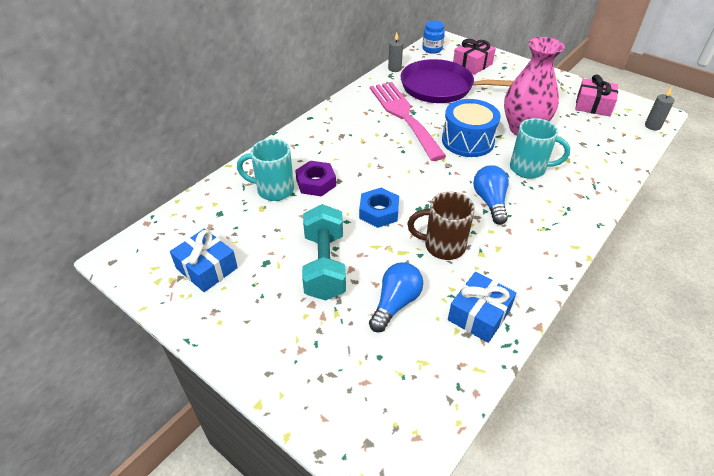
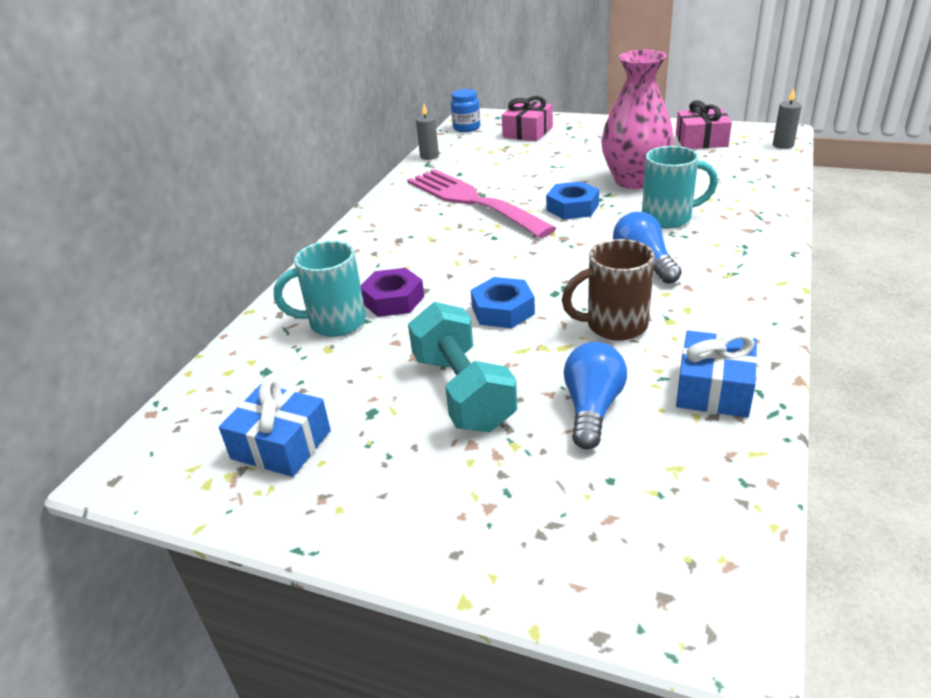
camera: 15 degrees left, 10 degrees down
purple pan [400,59,514,103] -> none
blue drum [442,99,501,157] -> blue nut [546,181,599,219]

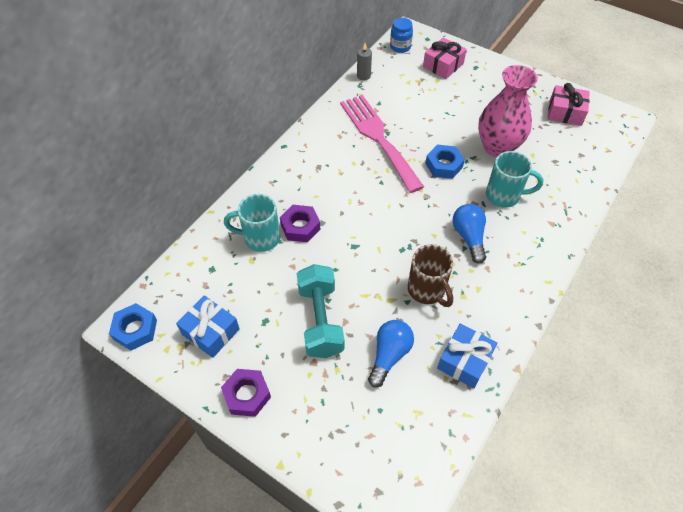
camera: 10 degrees right, 20 degrees up
blue nut [471,277,535,328] -> blue nut moved to [109,303,157,350]
brown mug [562,239,655,341] -> brown mug turned 120 degrees counterclockwise [408,244,453,307]
grey candle [773,88,802,149] -> none
none -> purple nut [221,369,271,417]

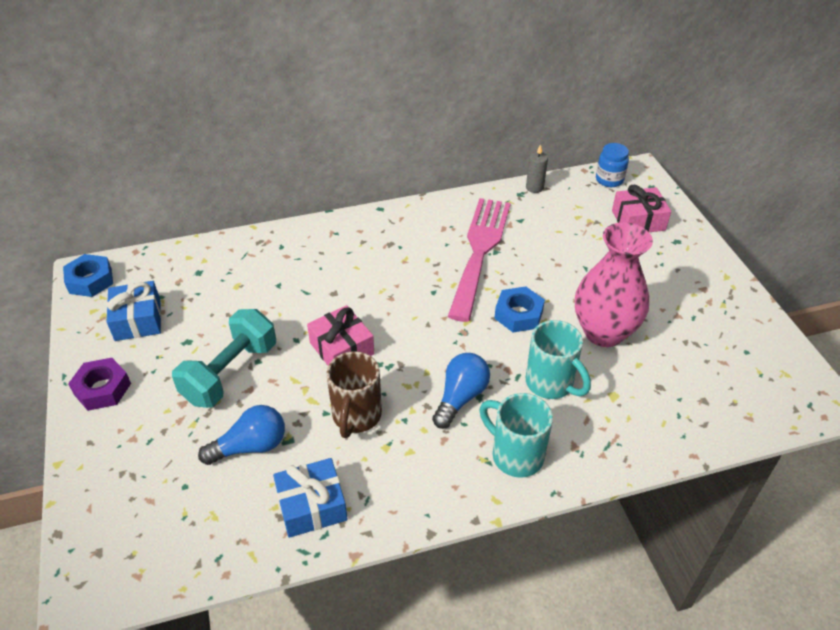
camera: 40 degrees right, 10 degrees down
turquoise mug [224,194,280,252] -> turquoise mug moved to [480,393,553,478]
purple nut [280,205,320,242] -> none
pink gift [548,83,590,126] -> pink gift moved to [307,305,374,366]

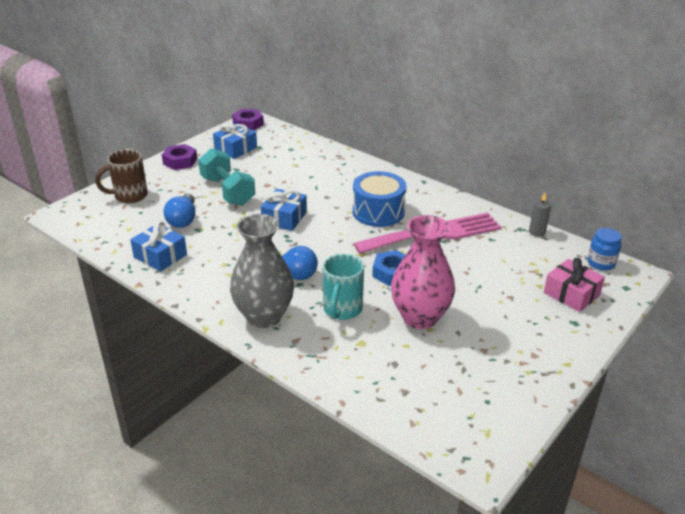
camera: 55 degrees right, 10 degrees down
blue nut [63,254,113,297] -> purple nut [232,109,264,131]
turquoise dumbbell [172,309,276,408] -> turquoise dumbbell turned 60 degrees clockwise [198,148,255,206]
blue light bulb [198,405,285,465] -> blue light bulb turned 60 degrees clockwise [163,193,195,228]
pink gift [307,305,374,366] -> blue gift [261,189,307,231]
brown mug [326,351,382,438] -> brown mug moved to [95,149,148,203]
turquoise mug [480,393,553,478] -> grey vase [230,214,294,328]
none -> blue drum [353,171,406,227]

